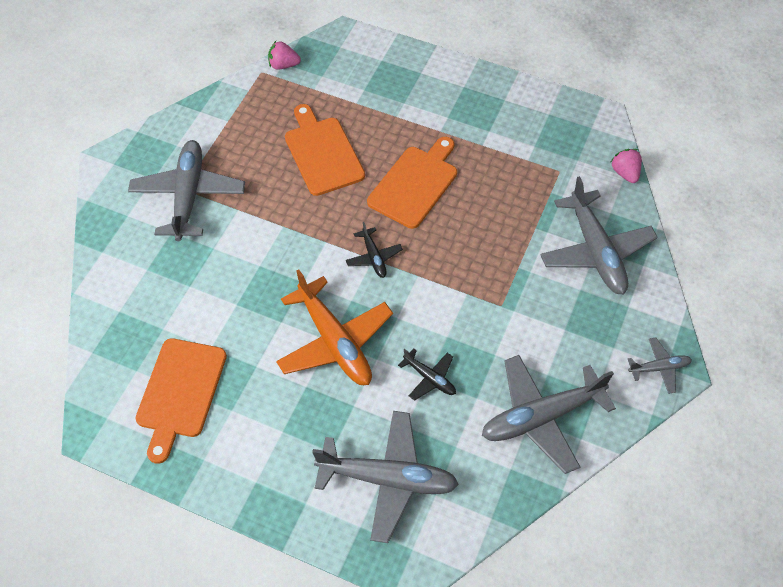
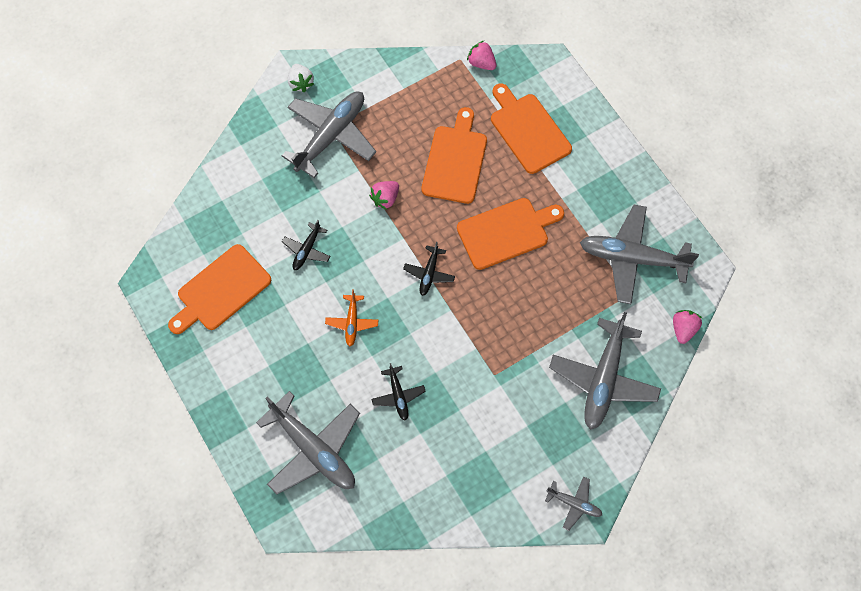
camera: 35 degrees right, 10 degrees up
orange plane [276,269,393,385] -> orange plane [325,289,378,346], size x0.48
grey plane [482,355,616,474] -> grey plane moved to [580,205,699,304]
none -> black plane [282,220,331,270]
none -> white strawberry [288,64,314,92]
none -> pink strawberry [369,181,399,210]
none -> orange cutting board [491,83,572,174]

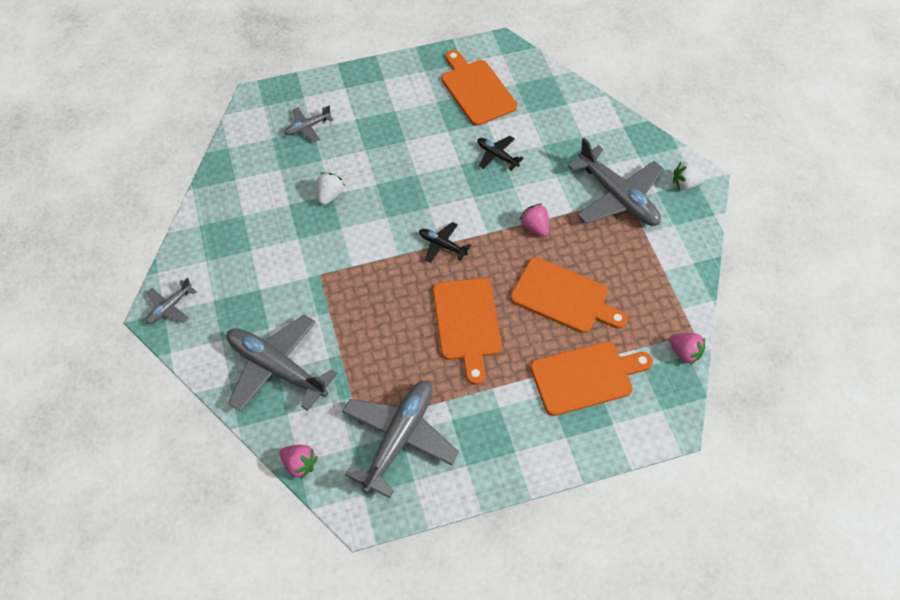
camera: 105 degrees right, 10 degrees down
grey plane [256,391,360,494] -> grey plane [284,105,333,142], size x0.48
orange plane [325,289,378,346] -> none
black plane [371,363,426,421] -> white strawberry [317,172,344,205]
pink strawberry [467,41,496,70] -> pink strawberry turned 75 degrees clockwise [669,333,705,365]

